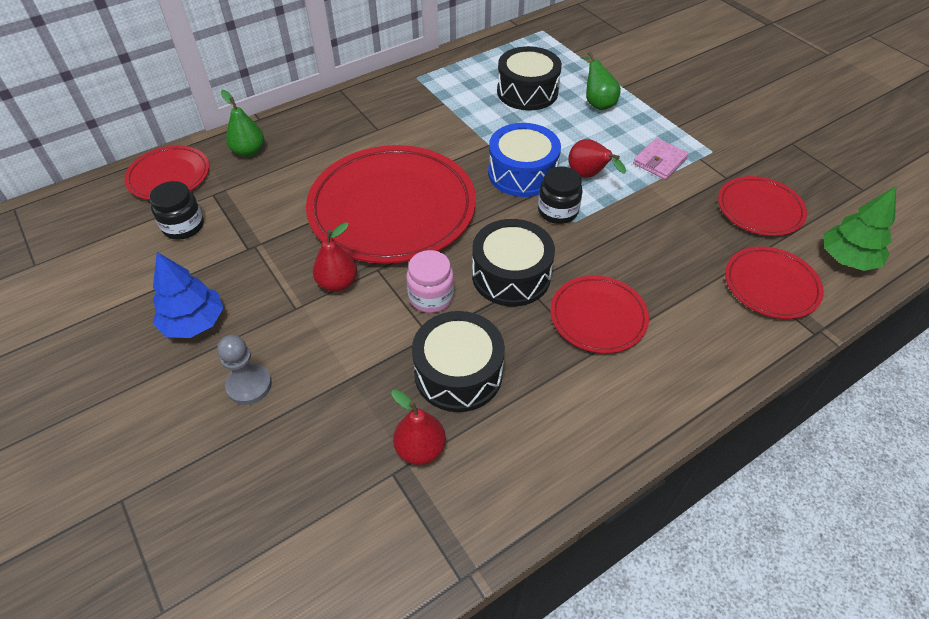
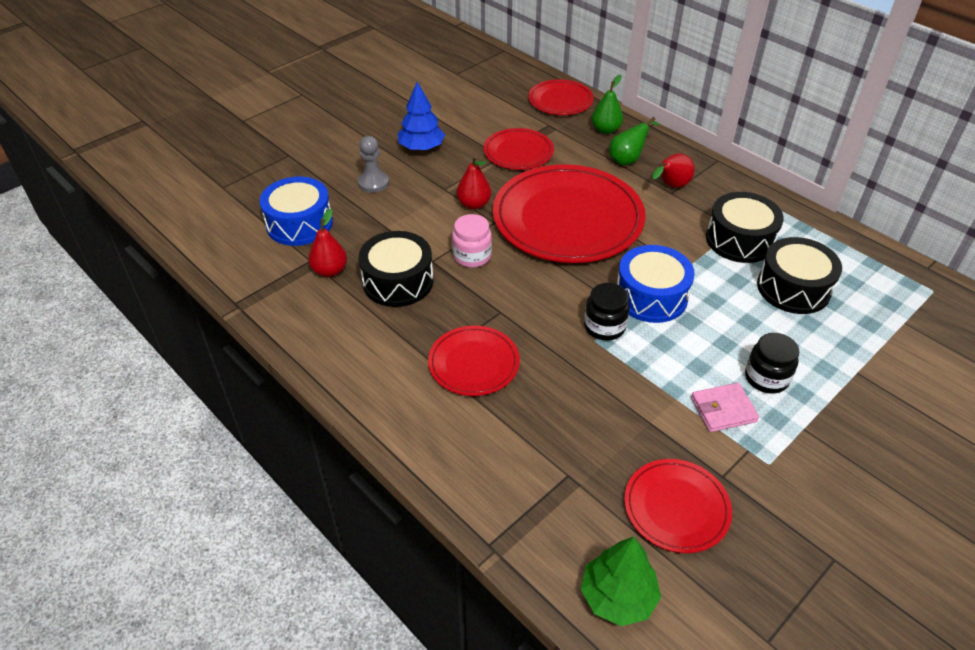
camera: 80 degrees right, 5 degrees down
black jar [149,181,204,240] -> black jar moved to [745,333,800,394]
black drum [472,219,555,306] -> black drum moved to [706,192,784,263]
red pear [568,139,626,178] -> red pear moved to [652,153,695,188]
green pear [581,51,621,110] -> green pear moved to [609,117,660,165]
pink wallet [633,138,689,180] -> pink wallet turned 45 degrees counterclockwise [691,383,759,432]
red plate [725,247,823,319] -> red plate moved to [484,128,554,170]
none -> blue drum [260,177,333,246]

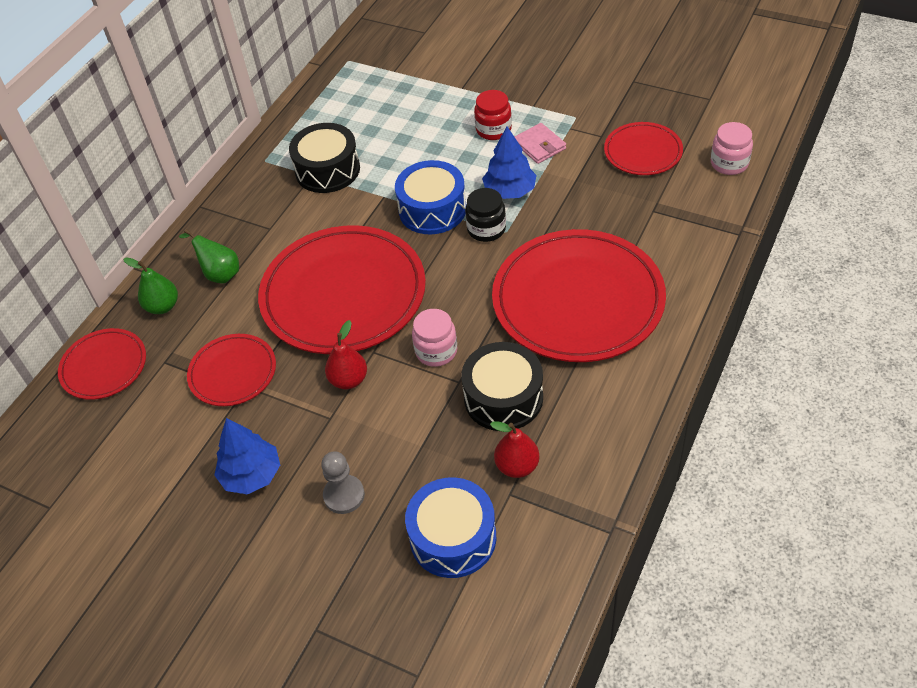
camera: 105 degrees left, 5 degrees up
red plate [428,326,520,396] -> red plate [492,229,666,362], size x1.97
green tree [581,537,661,626] -> pink jar [711,122,753,175]
red pear [652,153,695,188] -> none
black jar [745,333,800,394] -> red jar [474,90,512,140]
black drum [757,237,842,314] -> none
none -> blue tree [482,127,536,199]

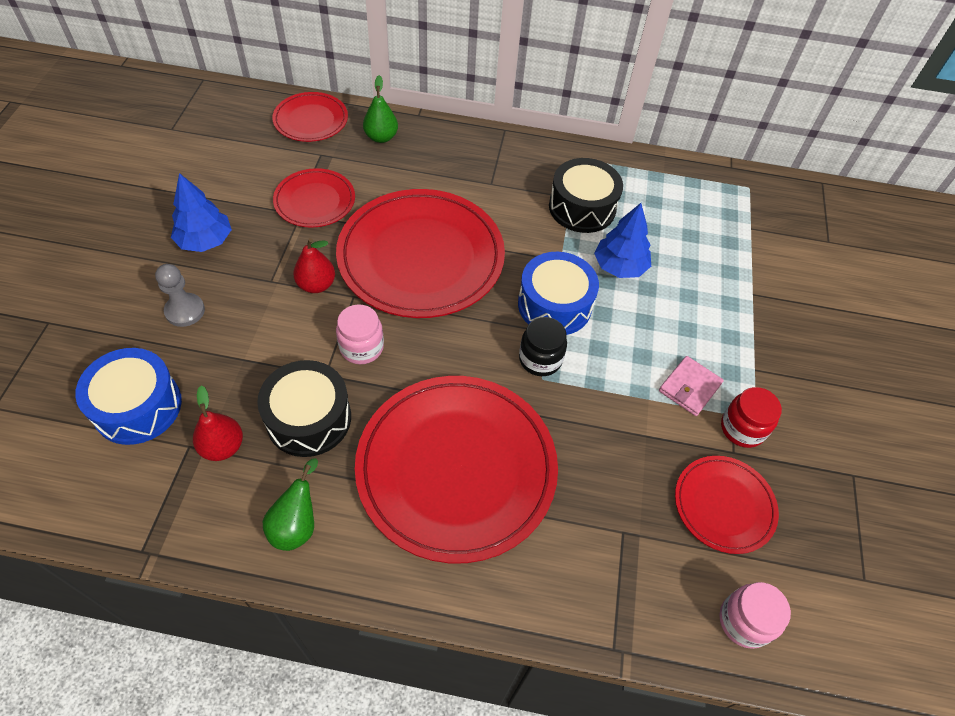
camera: 65 degrees right, 5 degrees up
green pear [179,229,239,283] -> green pear moved to [263,458,318,551]
red jar [474,90,512,140] -> red jar moved to [721,387,782,448]
blue tree [482,127,536,199] -> blue tree moved to [594,203,651,278]

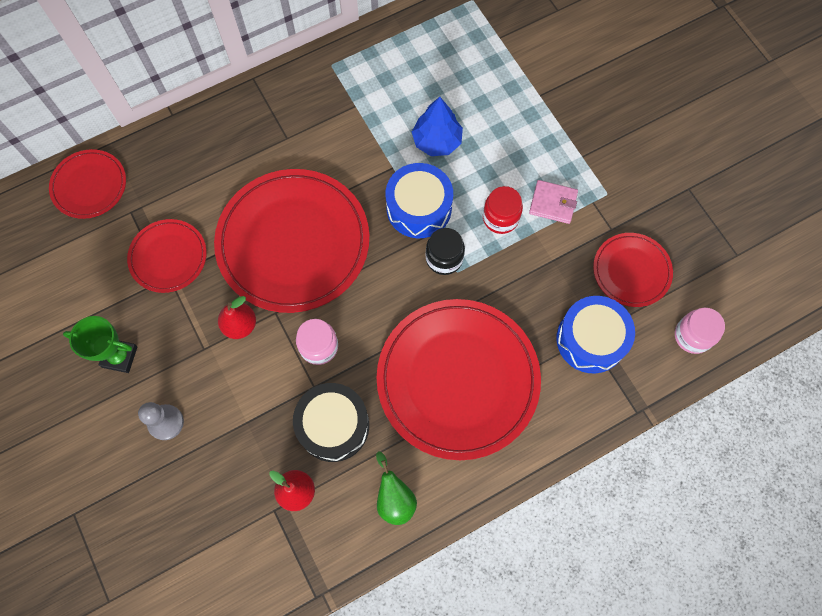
camera: 35 degrees left, 15 degrees up
blue drum [75,348,182,445] -> blue drum moved to [556,296,635,373]
blue tree [171,173,232,252] -> green trophy [63,316,137,373]
green pear [363,75,398,143] -> none
black drum [549,158,623,233] -> none
pink wallet [659,356,724,416] -> pink wallet turned 75 degrees counterclockwise [529,180,578,224]
red jar [721,387,782,448] -> red jar moved to [483,186,523,234]

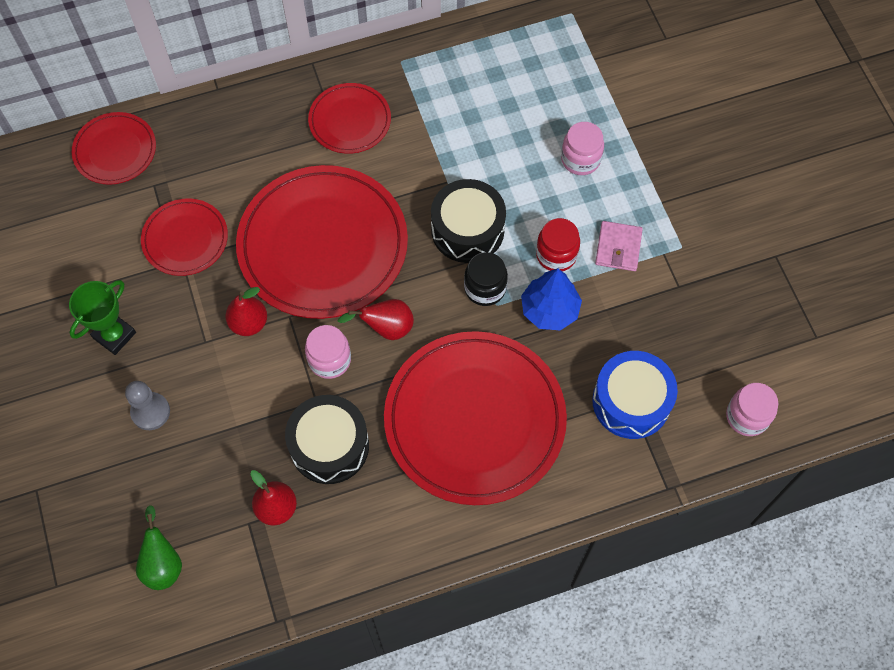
camera: 10 degrees right, 5 degrees down
green trophy [63,316,137,373] -> green trophy turned 75 degrees counterclockwise [69,280,136,355]
green pear [376,451,417,525] -> green pear moved to [136,505,182,590]
blue drum [386,163,453,238] -> black drum [431,179,506,263]
blue tree [412,97,463,156] -> blue tree moved to [521,268,582,330]
pink wallet [529,180,578,224] -> pink wallet turned 75 degrees clockwise [595,221,643,271]
red plate [593,233,673,307] -> red plate moved to [308,83,391,154]
none -> red pear [338,299,414,340]
none -> pink jar [561,122,604,175]

